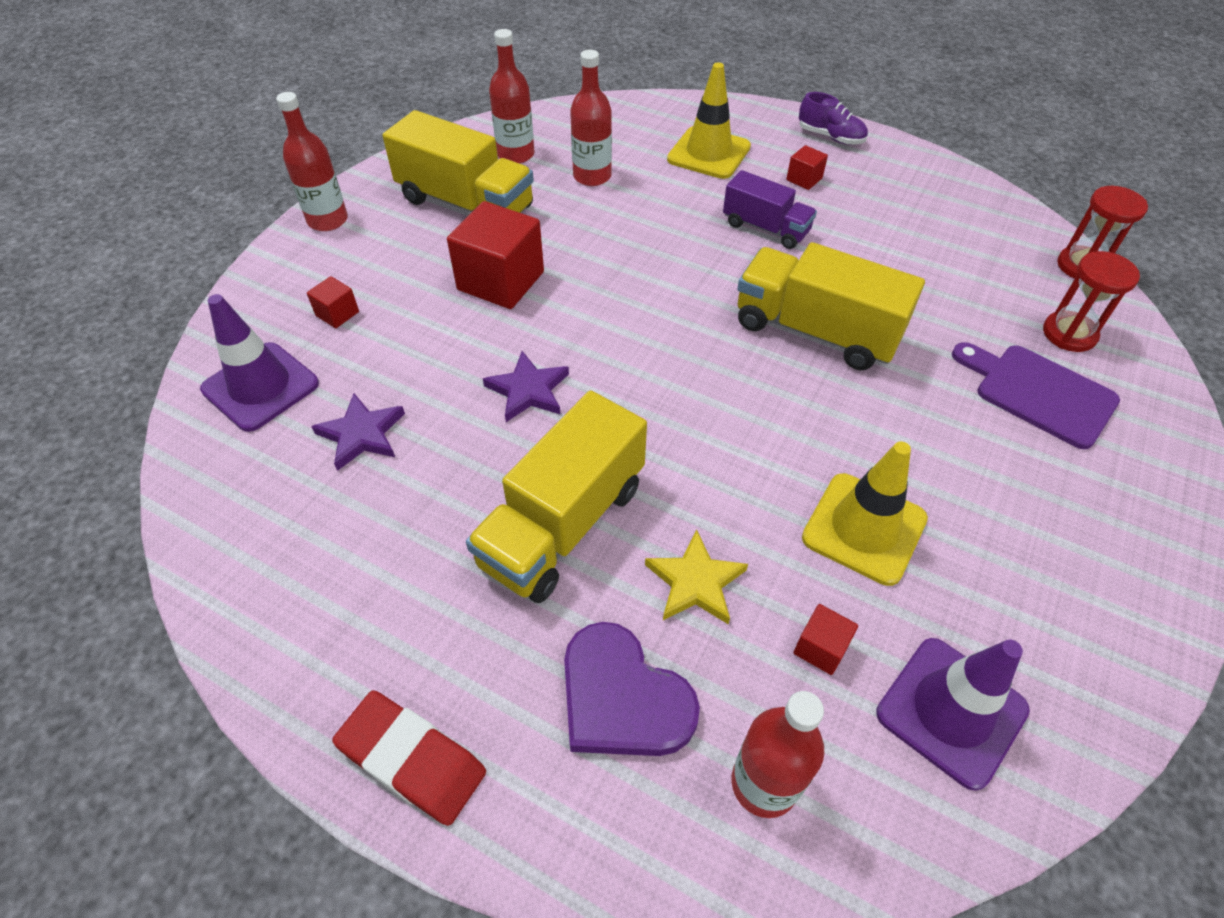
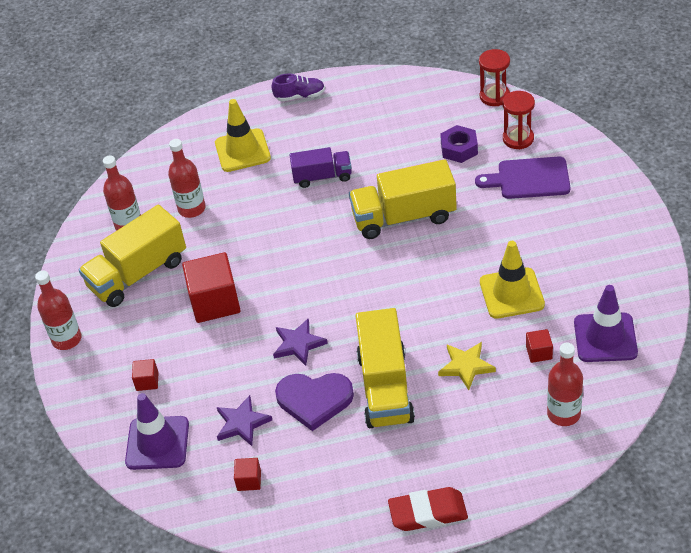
camera: 35 degrees left, 5 degrees down
yellow truck [383,110,534,213] -> yellow truck turned 150 degrees clockwise [79,205,186,307]
purple heart [564,622,700,756] -> purple heart moved to [275,373,354,431]
red cube [786,145,828,190] -> red cube moved to [234,458,261,491]
none -> purple nut [440,125,478,163]

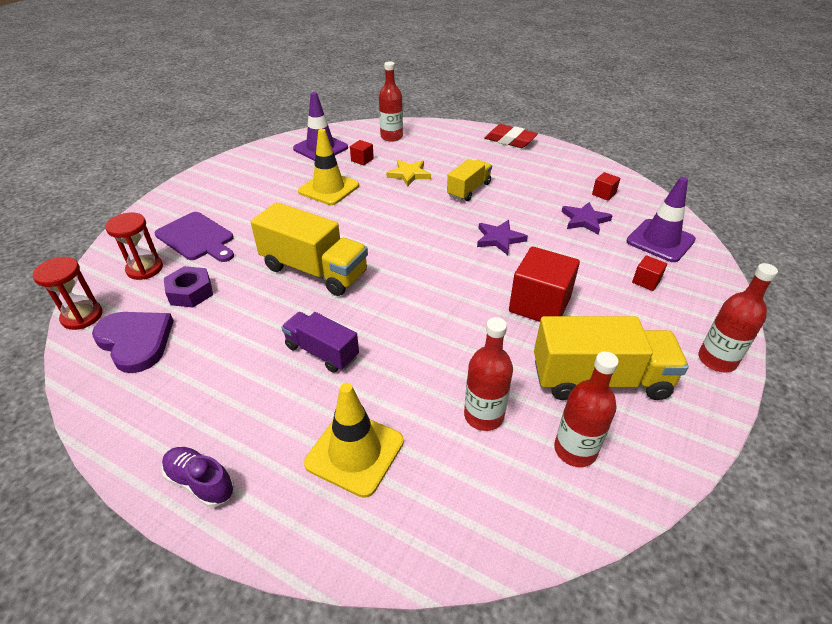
camera: 145 degrees left, 5 degrees down
purple heart [275,373,354,431] -> purple heart moved to [92,312,174,373]
yellow truck [355,308,415,428] -> yellow truck [447,159,492,201], size x0.60

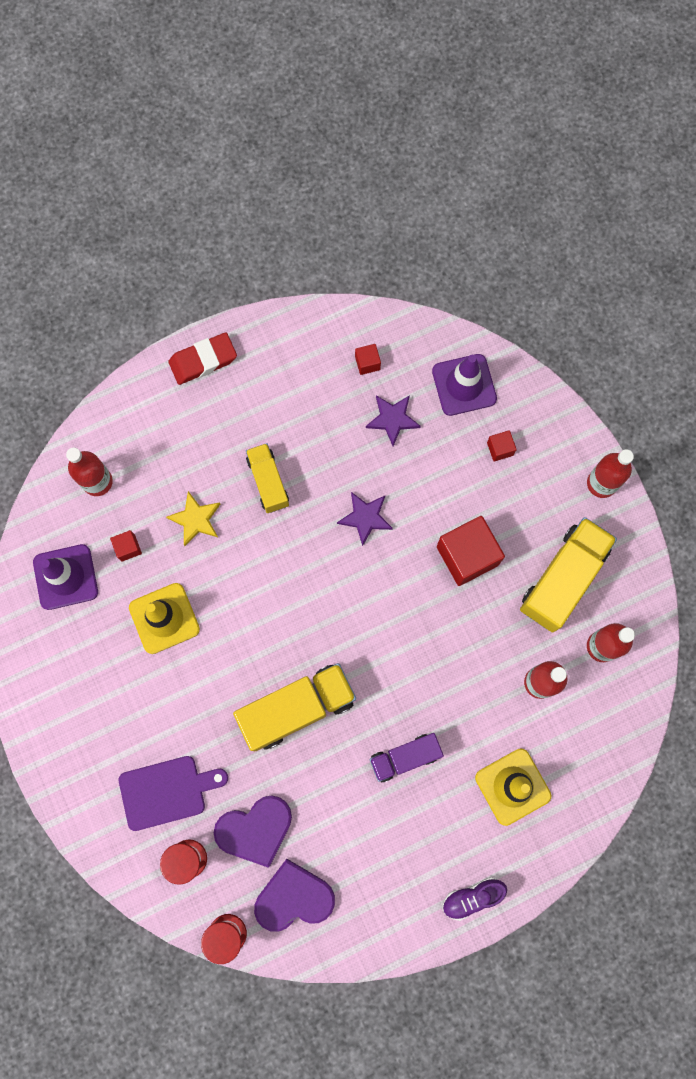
camera: 55 degrees left, 35 degrees up
purple nut [164,266,213,308] -> purple heart [214,796,292,868]

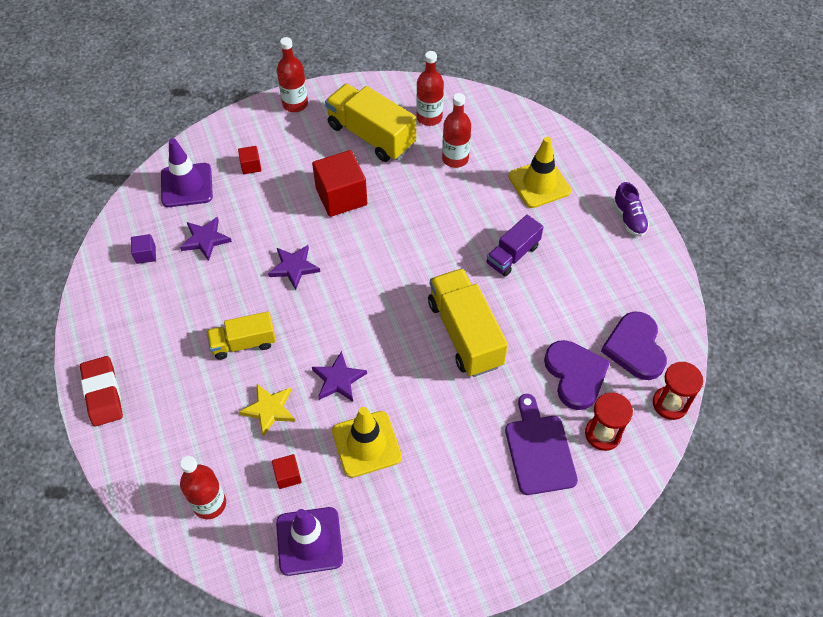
camera: 85 degrees left, 20 degrees down
red cube [355,344,381,375] -> purple cube [131,234,156,264]
purple truck [370,733,444,782] -> purple truck turned 60 degrees clockwise [486,215,544,277]
none -> purple star [312,351,367,402]

